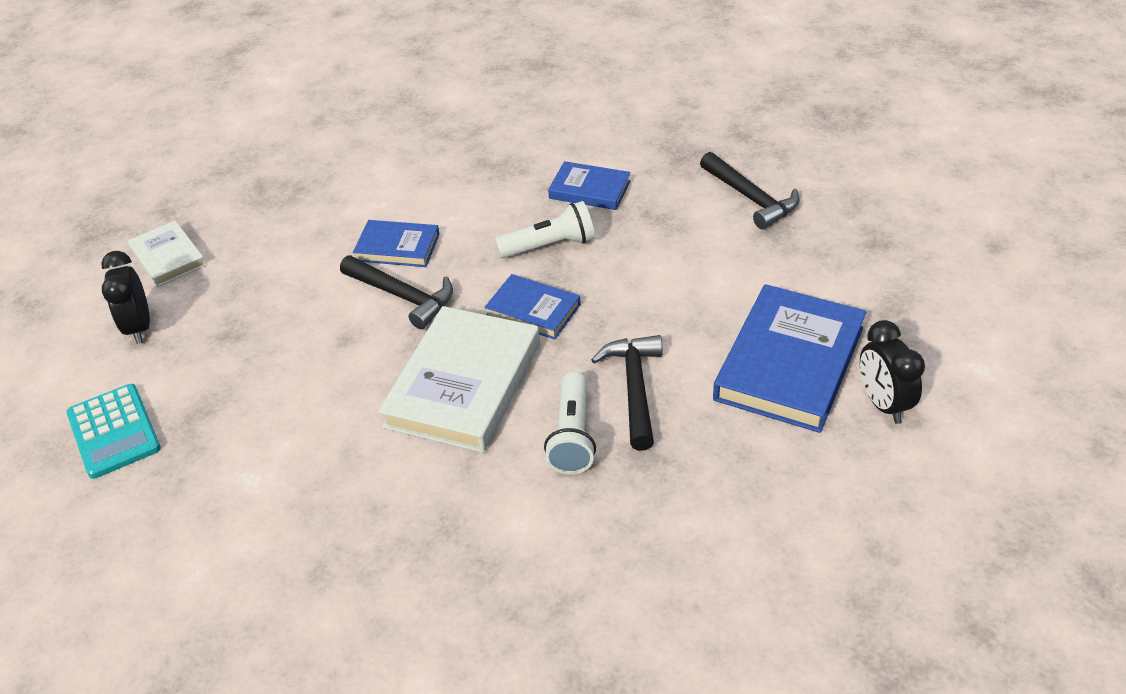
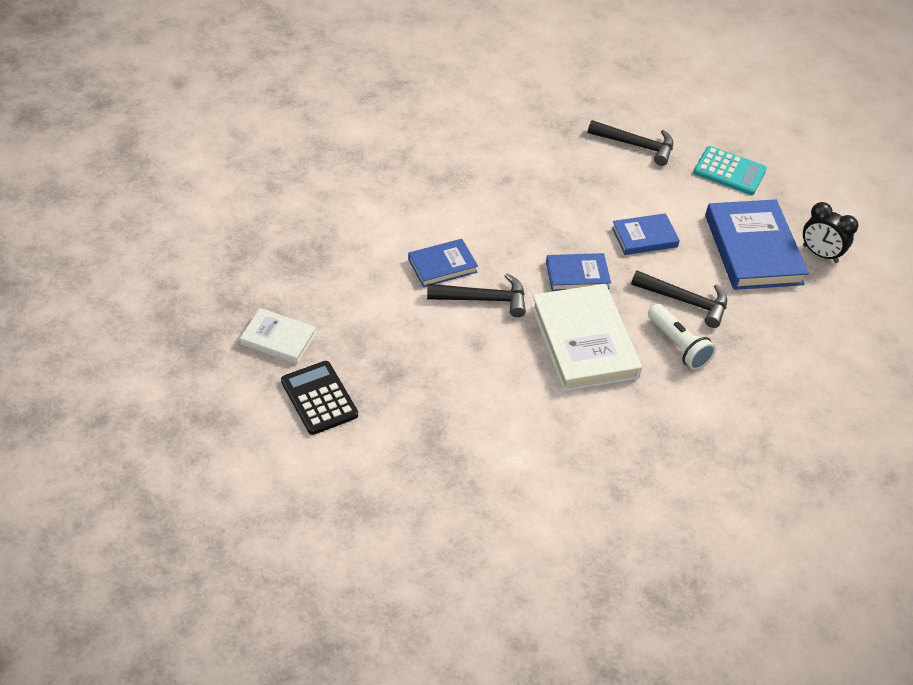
camera: 40 degrees left, 5 degrees up
turquoise calculator [66,384,161,479] -> turquoise calculator moved to [694,146,767,195]
black clock [101,251,150,344] -> black calculator [281,361,358,435]
white flashlight [495,201,595,258] -> none
blue book [548,161,630,210] -> blue book moved to [612,213,680,255]
black hammer [591,335,662,451] -> black hammer turned 150 degrees clockwise [631,271,727,328]

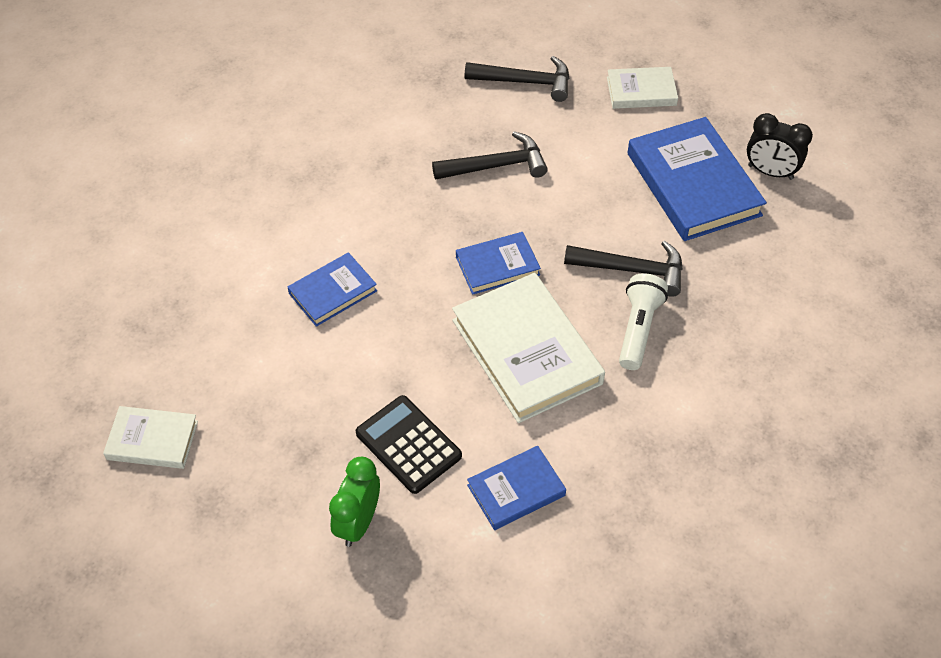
camera: 10 degrees left, 5 degrees up
black calculator [281,361,358,435] -> black calculator moved to [356,395,462,494]
black hammer [427,273,526,317] -> black hammer moved to [432,131,548,180]
blue book [612,213,680,255] -> blue book moved to [467,446,566,530]
white flashlight [648,304,716,370] -> white flashlight turned 120 degrees counterclockwise [619,273,668,370]
turquoise calculator [694,146,767,195] -> white book [607,67,678,109]
none -> green clock [329,457,380,547]

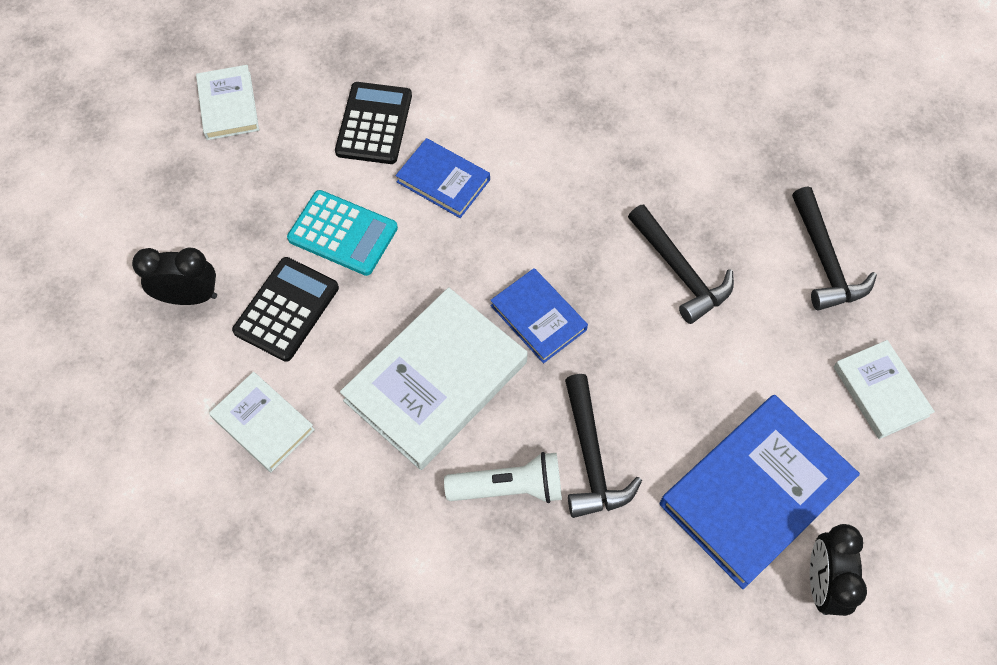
camera: 70 degrees right, 10 degrees up
green clock [329,457,380,547] -> black clock [132,247,217,305]
blue book [467,446,566,530] -> white book [209,372,315,472]
none -> turquoise calculator [287,190,398,276]
none -> black calculator [335,82,412,164]

